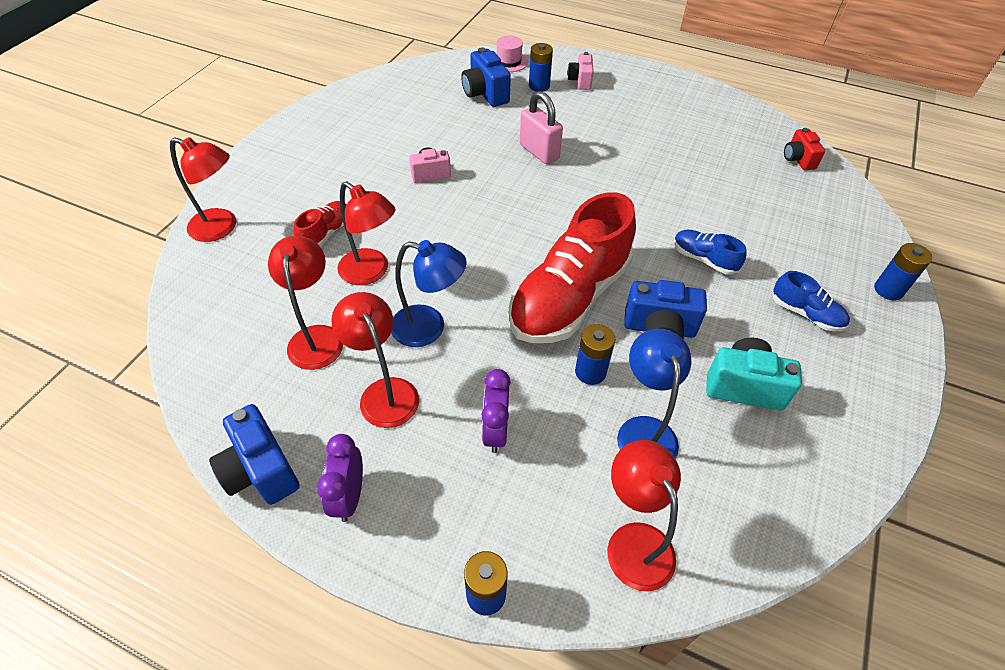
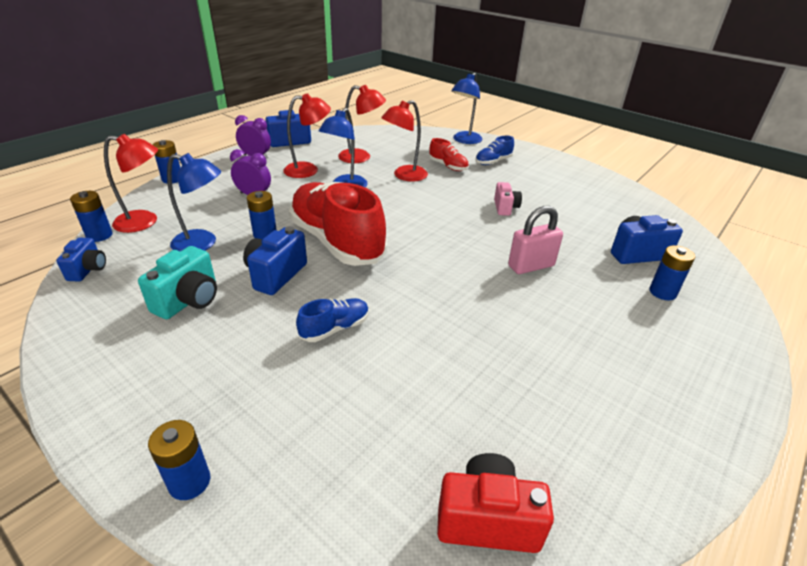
camera: 105 degrees right, 15 degrees down
red lamp [170,137,236,242] -> blue lamp [451,73,483,144]
pink hat [496,36,528,72] -> none
pink camera [567,52,594,90] -> none
blue shoe [773,271,850,332] -> blue shoe moved to [475,136,514,165]
red camera [784,128,825,170] -> red camera [437,453,554,553], size x1.53
none -> blue camera [56,238,106,282]
none -> blue battery [70,191,113,242]

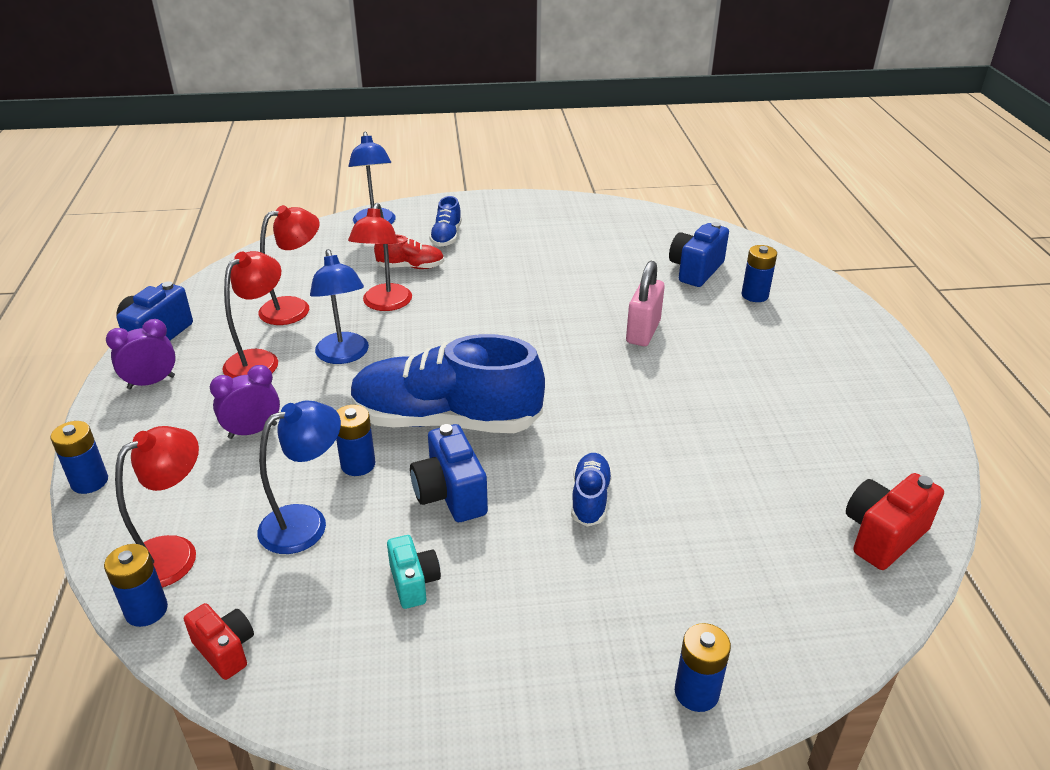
camera: 45 degrees left, 0 degrees up
blue camera [56,238,106,282] -> red camera [184,603,254,680]
turquoise camera [138,246,217,319] -> turquoise camera [387,535,441,609], size x0.65
red shoe [289,182,387,266] -> blue shoe [350,334,545,433]
pink camera [494,182,522,216] -> none

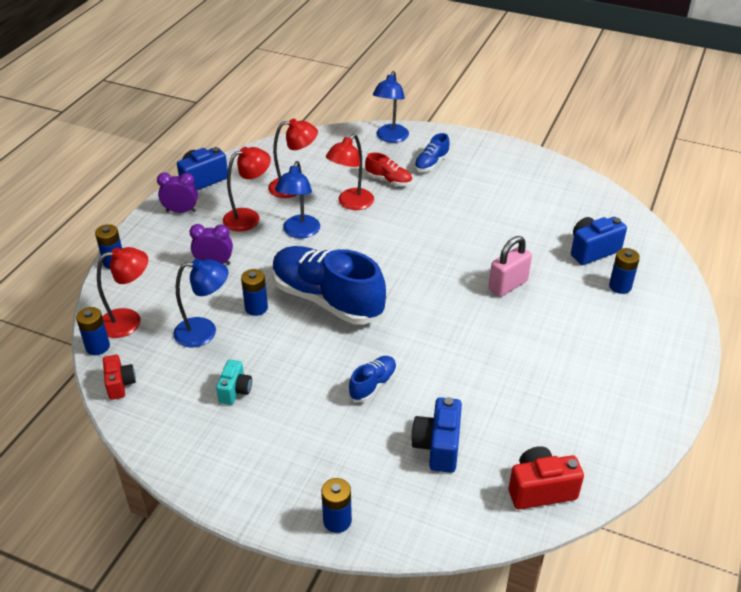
camera: 30 degrees right, 5 degrees up
blue camera [410,424,488,522] -> blue camera moved to [411,397,462,473]

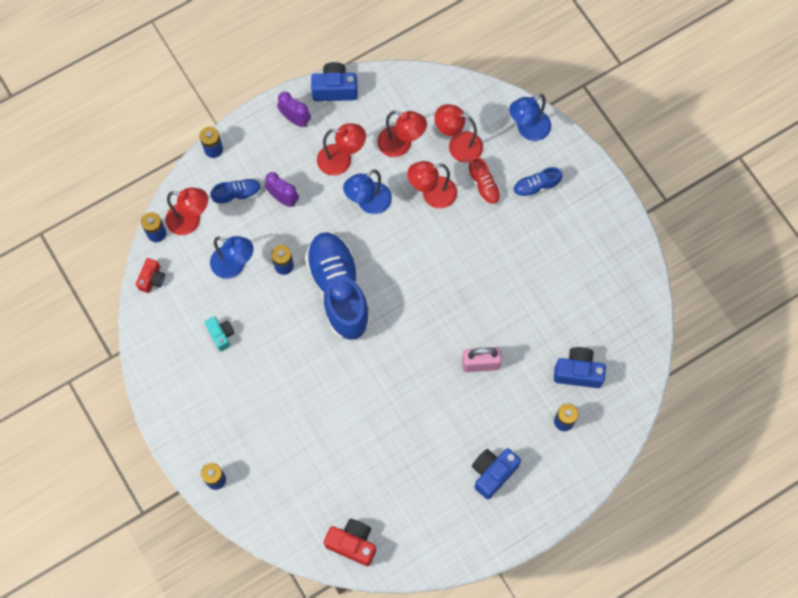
camera: 35 degrees right, 30 degrees up
turquoise camera [216,360,252,405] -> turquoise camera turned 75 degrees counterclockwise [205,316,235,351]
blue shoe [349,356,397,402] -> blue shoe moved to [210,178,261,206]
blue camera [411,397,462,473] -> blue camera moved to [472,448,521,499]
none -> red lamp [434,104,483,163]

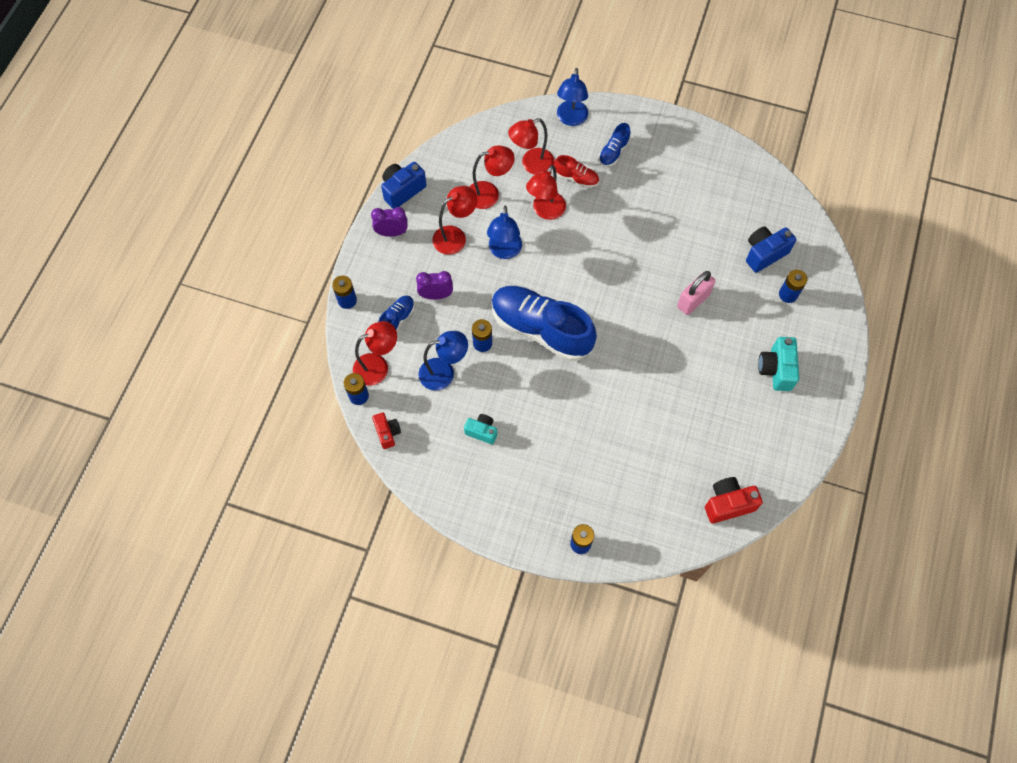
camera: 40 degrees left, 5 degrees down
blue camera [472,448,521,499] -> turquoise camera [758,337,799,391]

